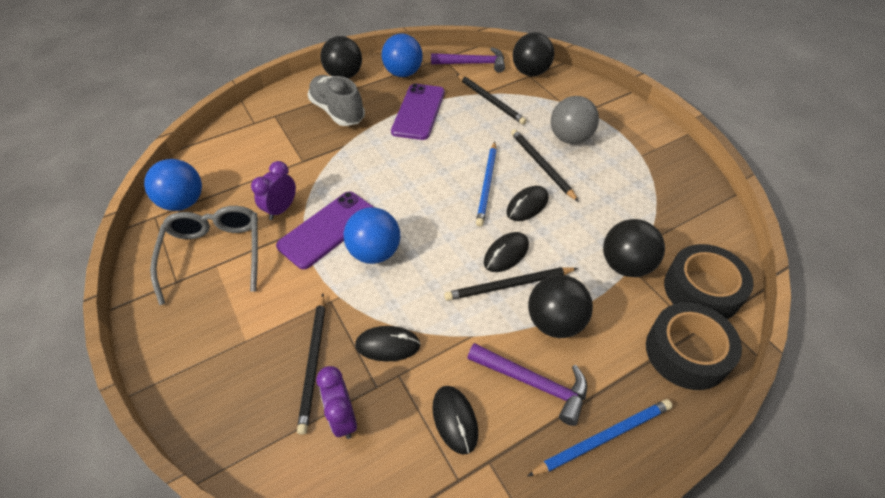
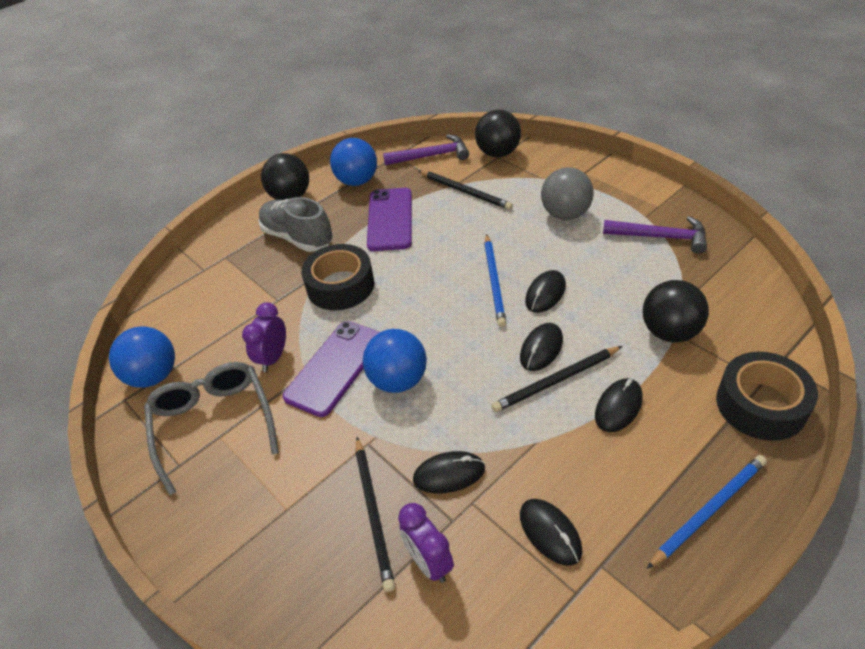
camera: 10 degrees left, 5 degrees down
purple hammer [467,343,587,426] -> purple hammer moved to [603,216,707,254]
black pencil [511,129,579,202] -> none
black ball [528,275,593,338] -> black mouse [595,378,642,432]
black tape [664,244,754,319] -> black tape moved to [301,244,374,310]

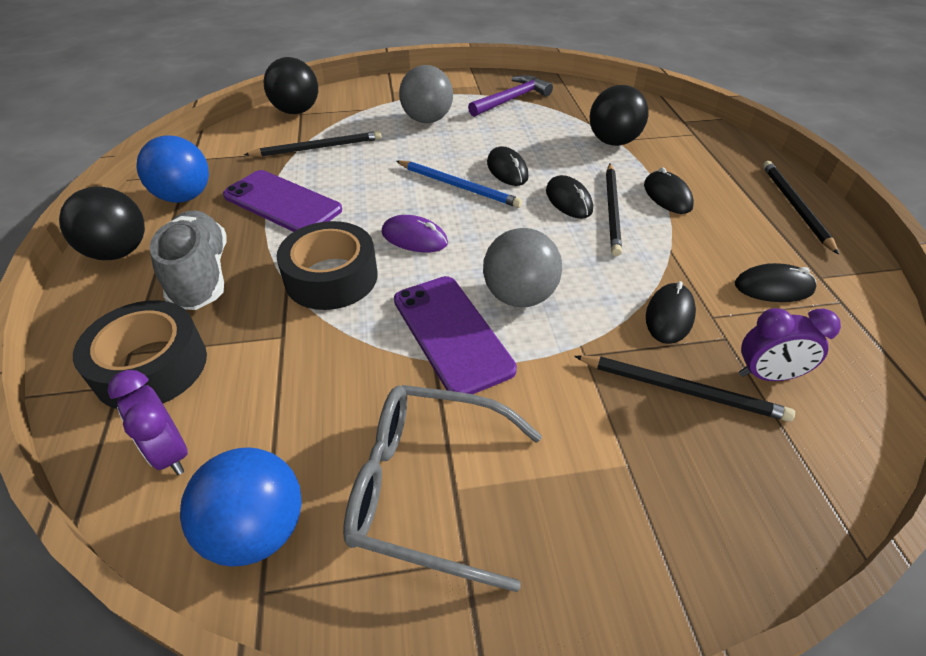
camera: 60 degrees left, 0 degrees up
purple clock [242,302,286,372] -> purple clock moved to [108,370,188,475]
grey shoe [258,197,333,252] -> grey shoe turned 90 degrees clockwise [150,210,227,310]
blue ball [363,329,427,393] -> grey ball [483,228,562,307]
purple hammer [383,134,469,165] -> none
blue pencil [647,455,767,569] -> black pencil [763,161,839,255]
black tape [716,352,818,441] -> black tape moved to [73,300,207,409]
none -> purple mouse [382,215,448,252]

